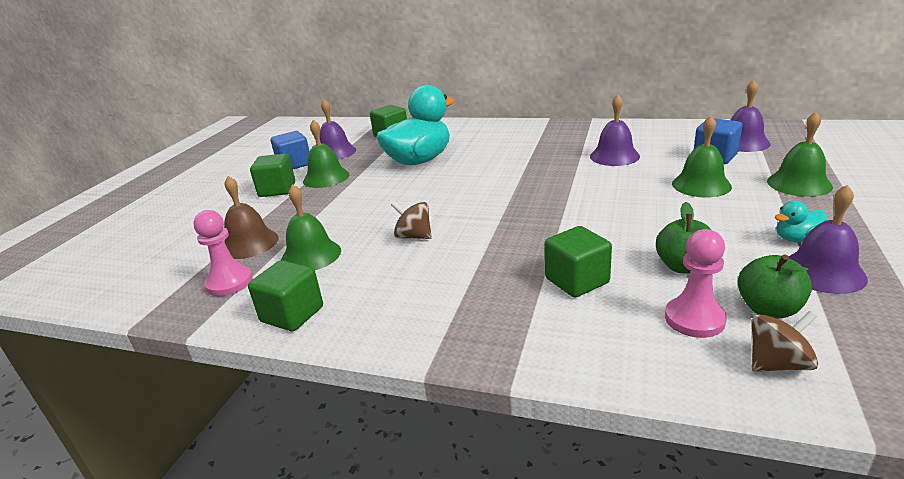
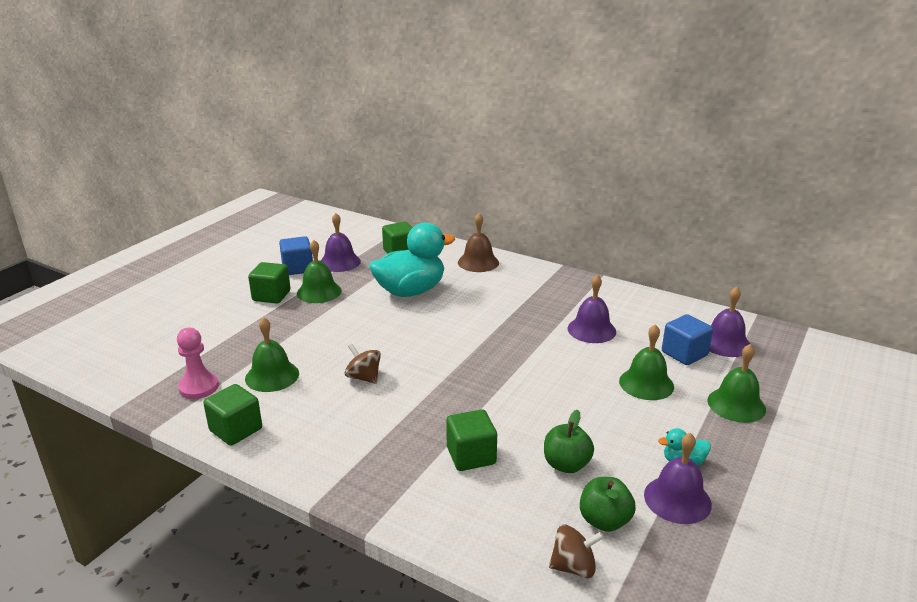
camera: 10 degrees right, 0 degrees up
brown bell [224,176,279,259] -> brown bell moved to [458,213,499,272]
pink pawn [665,229,727,338] -> none

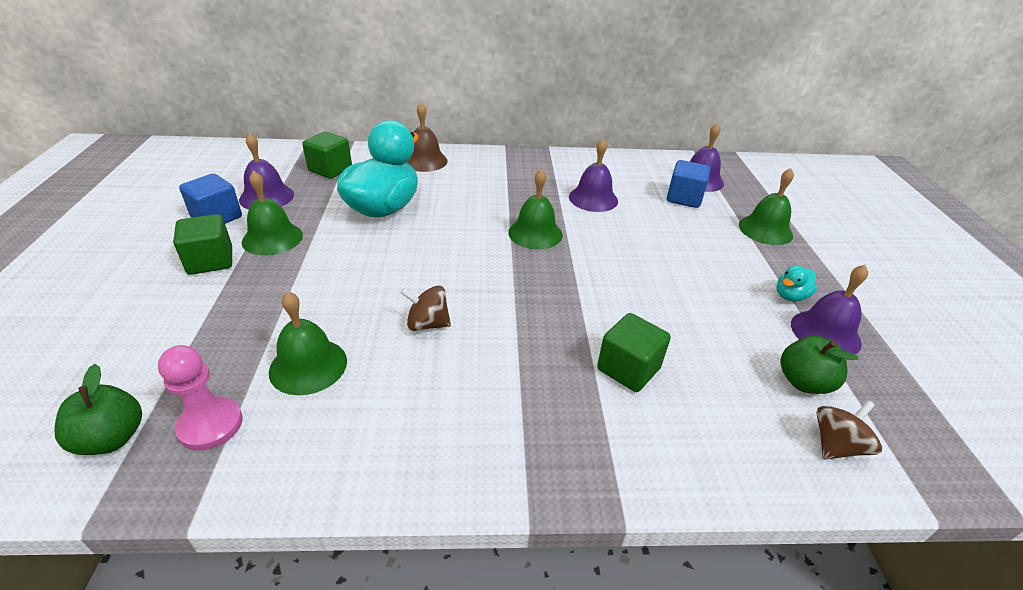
camera: 35 degrees left, 10 degrees up
green cube [203,384,262,446] -> none
green apple [544,410,594,473] -> green apple moved to [55,364,142,455]
green bell [619,324,674,400] -> green bell moved to [508,169,563,249]

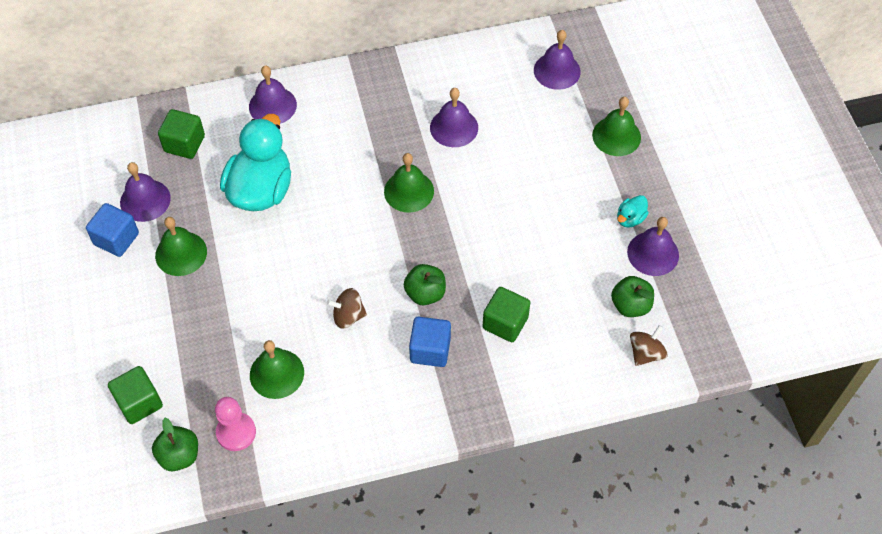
camera: 10 degrees left, 20 degrees up
green cube [173,214,232,275] -> green cube moved to [108,366,163,424]
brown bell [407,103,448,172] -> purple bell [249,66,297,124]
blue cube [667,160,710,208] -> blue cube moved to [409,317,451,367]
none -> green apple [404,264,446,305]

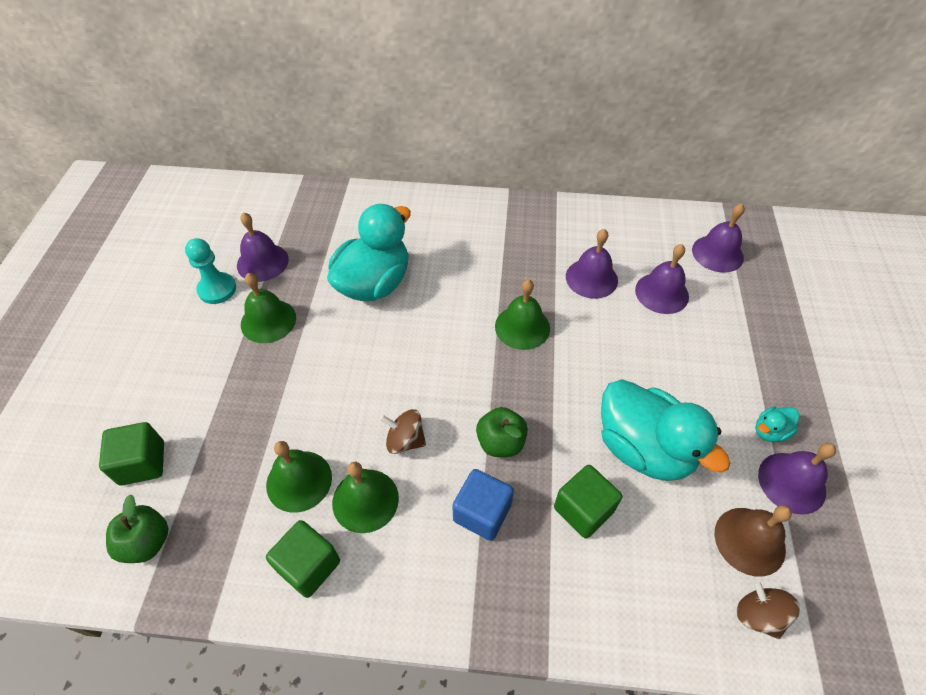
camera: 20 degrees right, 5 degrees down
blue cube [86,203,139,257] -> turquoise pawn [185,238,236,304]
green cube [158,109,205,159] -> green cube moved to [266,520,340,598]
pink pawn [215,397,256,451] -> none
purple bell [249,66,297,124] -> purple bell moved to [635,244,689,314]
green bell [592,97,641,156] -> green bell moved to [332,462,399,533]
green apple [611,276,654,317] -> brown bell [715,505,792,577]
brown spinning top [630,325,668,366] -> brown spinning top turned 90 degrees counterclockwise [737,580,800,639]
none -> turquoise duck [601,379,730,481]

